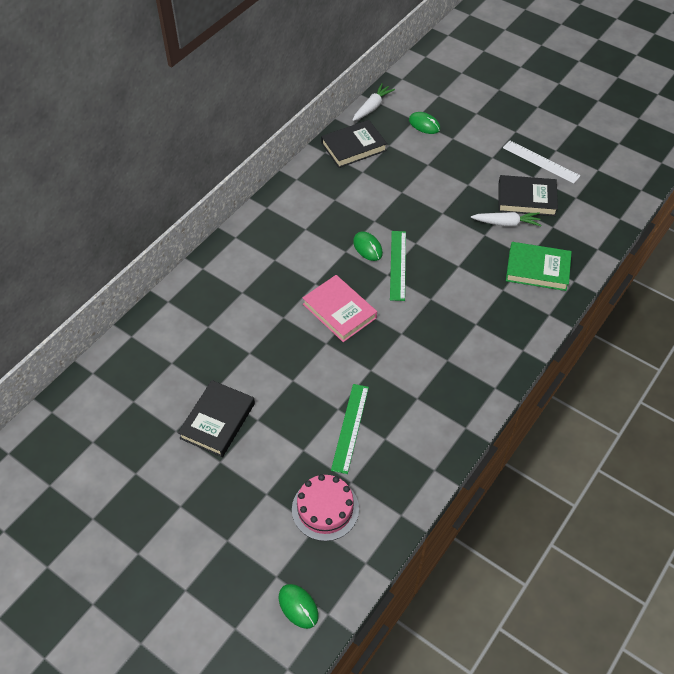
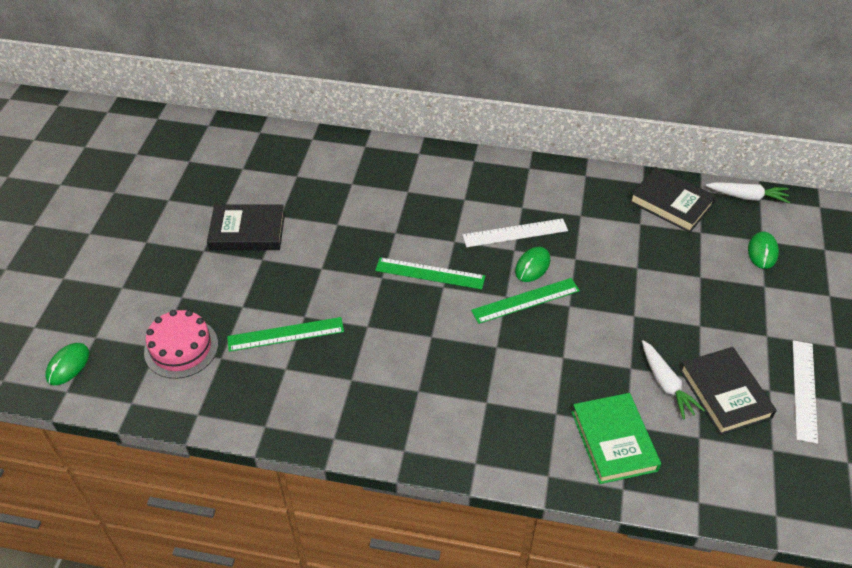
camera: 65 degrees right, 5 degrees down
pink book [303,275,377,342] -> green ruler [375,257,485,290]
none -> white ruler [462,218,568,247]

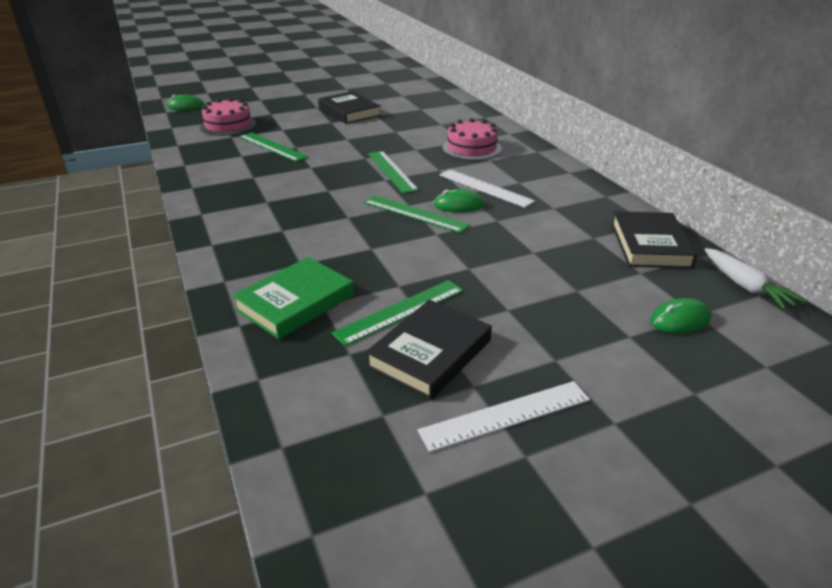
camera: 55 degrees right, 15 degrees down
white carrot [642,340,705,419] -> green ruler [332,280,464,346]
none -> pink cake [442,118,502,160]

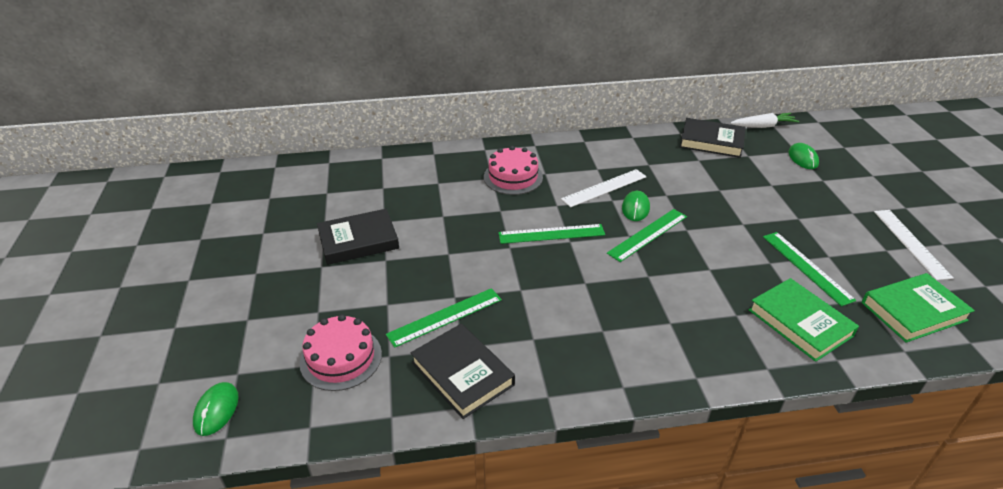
camera: 75 degrees left, 5 degrees up
black book [365,300,492,400] -> black book moved to [411,323,515,419]
none -> green book [861,273,975,343]

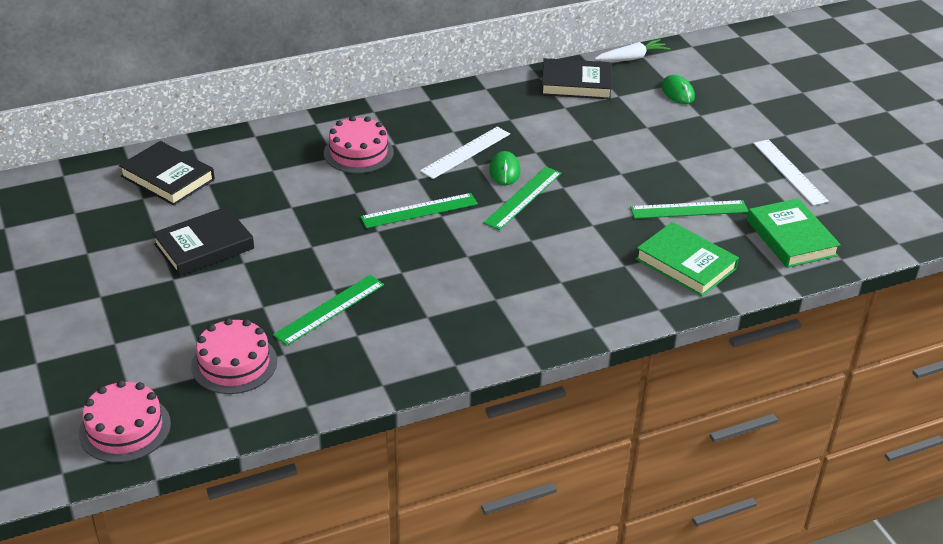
camera: 15 degrees left, 0 degrees up
green mouse [193,382,239,436] -> pink cake [79,380,171,463]
black book [411,323,515,419] -> black book moved to [119,141,215,206]
green ruler [763,232,856,306] -> green ruler turned 60 degrees counterclockwise [630,200,748,219]
green book [861,273,975,343] -> green book turned 75 degrees counterclockwise [747,198,841,268]

